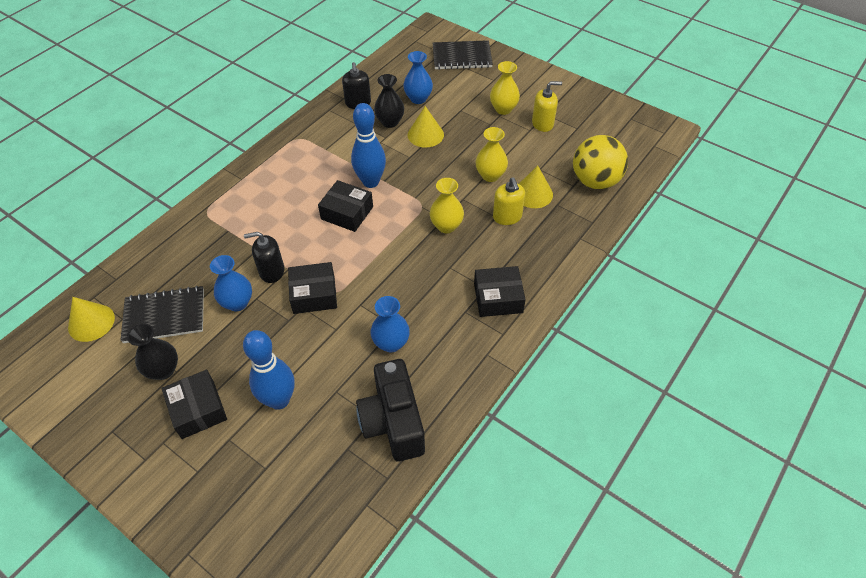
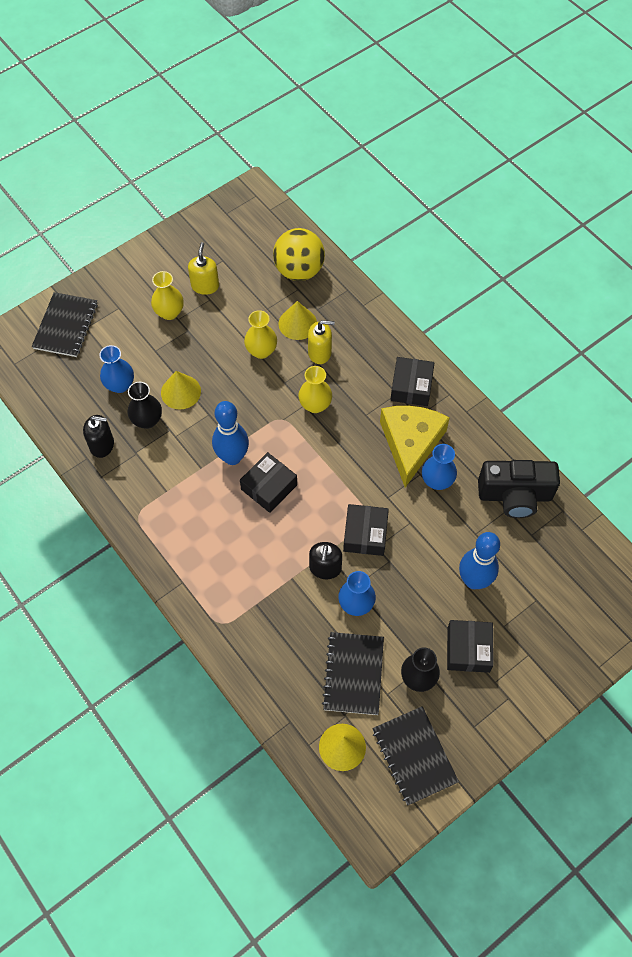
camera: 75 degrees left, 10 degrees up
black box [162,370,227,439] -> black box turned 75 degrees counterclockwise [447,620,494,673]
none -> black notebook [372,706,459,806]
none -> yellow cheese [380,406,450,488]

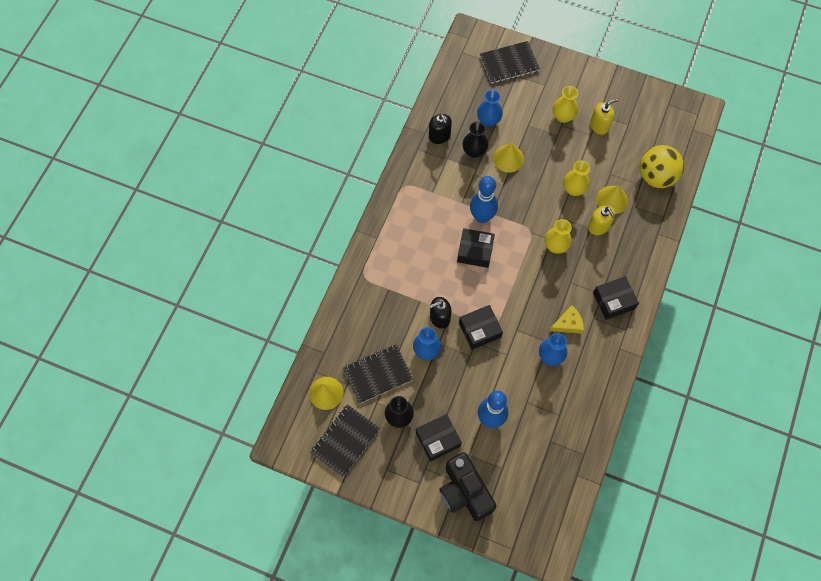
camera: 60 degrees right, 5 degrees up
yellow cheese [380,406,450,488] -> yellow cheese [549,305,584,334], size x0.52
black camera [478,460,560,518] -> black camera moved to [439,452,496,521]

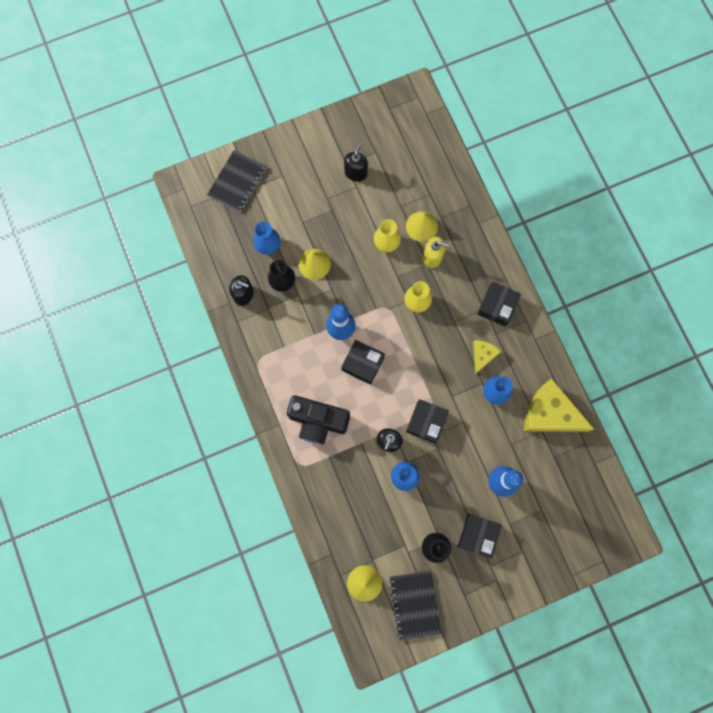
camera: 45 degrees left, 10 degrees up
black notebook [343,344,413,404] -> none
black camera [439,452,496,521] -> black camera moved to [287,396,350,445]
black box [457,228,495,268] -> black box turned 60 degrees clockwise [341,340,385,385]
yellow vase [553,86,578,123] -> none
yellow soap dispenser [590,99,618,135] -> black soap dispenser [344,143,368,182]
yellow ball [640,145,684,188] -> none
none -> yellow cheese [524,379,595,432]

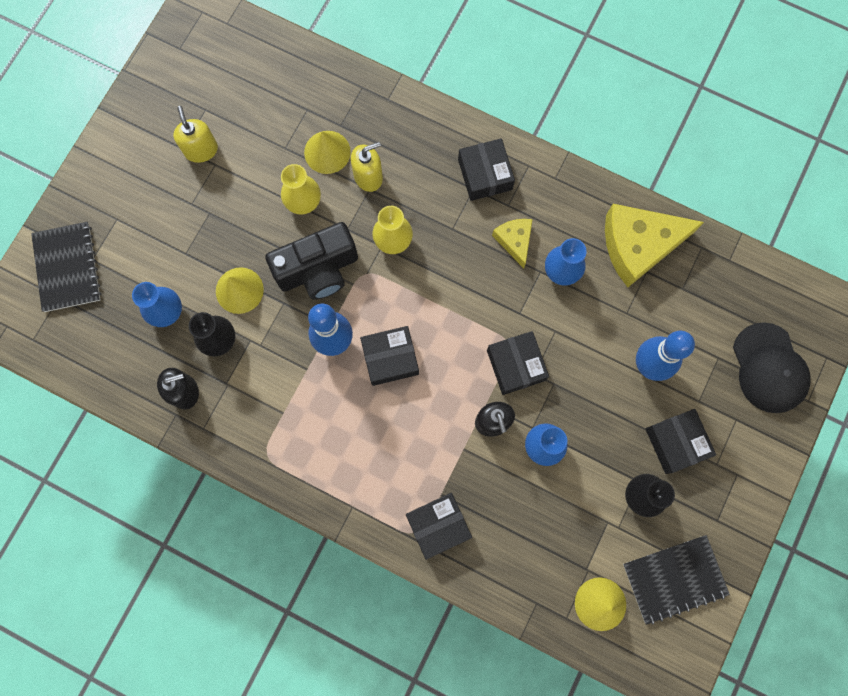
camera: 40 degrees left, 0 degrees up
black camera [287,396,350,445] -> black camera moved to [265,222,358,300]
black soap dispenser [344,143,368,182] -> yellow soap dispenser [173,106,218,163]
black notebook [389,570,441,641] -> black notebook turned 60 degrees counterclockwise [623,535,730,625]
none -> black box [406,493,472,560]
none -> black cap [733,322,811,413]

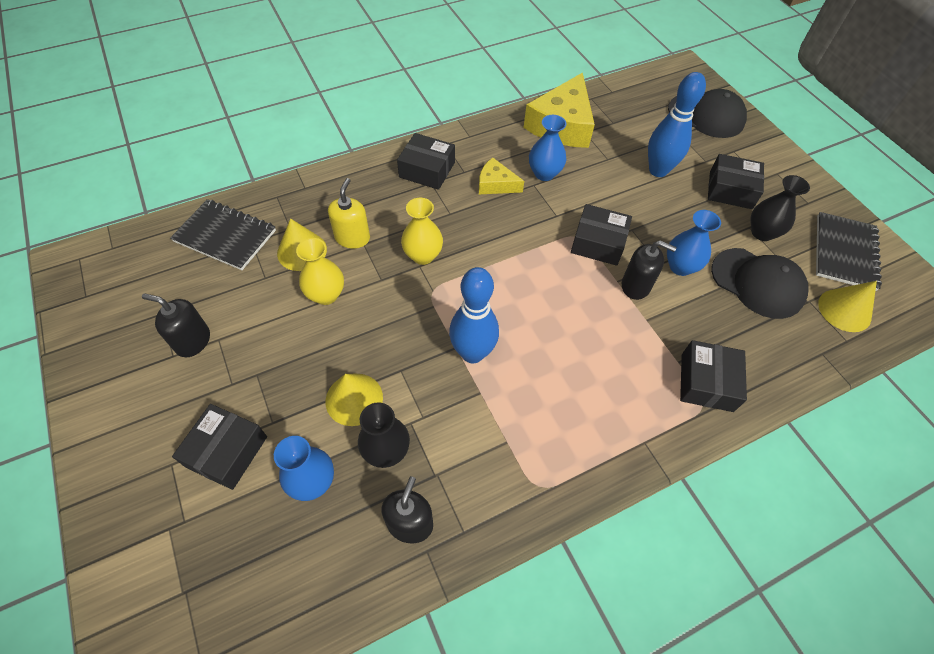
camera: 55 degrees left, 20 degrees down
black notebook [31,222,101,312] -> black notebook moved to [170,199,276,270]
yellow soap dispenser [173,106,218,163] -> black soap dispenser [142,294,210,357]
black camera [265,222,358,300] -> none
black box [360,326,419,386] -> black box moved to [172,404,267,490]
none -> black cap [711,248,809,319]

